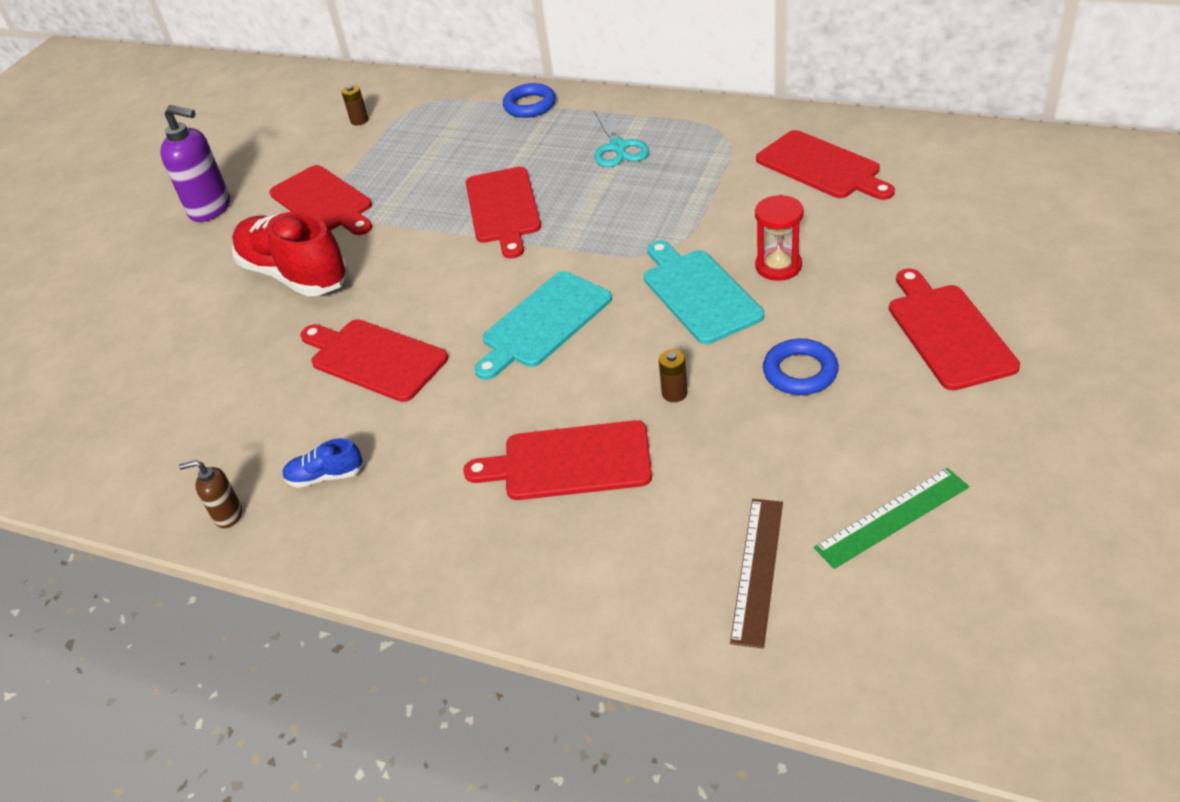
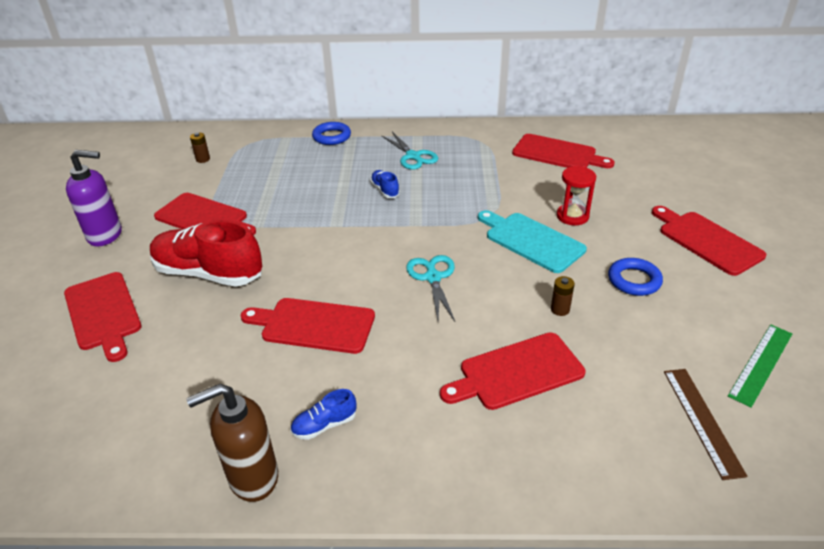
camera: 25 degrees left, 5 degrees down
brown soap dispenser [179,460,242,528] -> brown soap dispenser [186,384,278,502], size x1.91
red cutting board [466,167,541,259] -> red cutting board moved to [64,272,142,362]
turquoise cutting board [474,271,612,380] -> turquoise scissors [406,255,455,321]
none -> blue shoe [370,170,400,198]

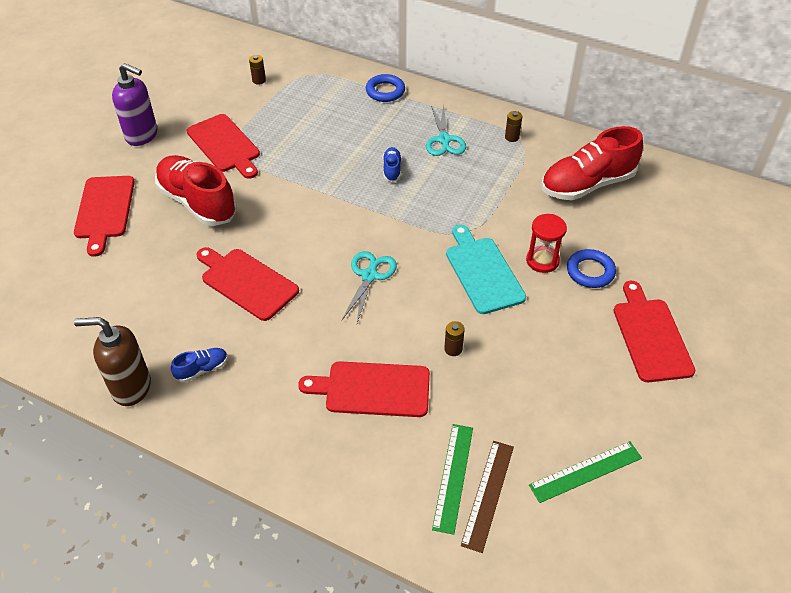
camera: 25 degrees right, 10 degrees up
blue shoe [290,389,356,440] -> blue shoe turned 150 degrees clockwise [171,348,228,382]
red cutting board [512,134,615,168] -> red shoe [541,126,643,200]
blue ring [608,258,663,296] -> blue ring moved to [567,249,616,288]
none -> green ruler [432,424,473,535]
none -> brown battery [505,111,522,142]

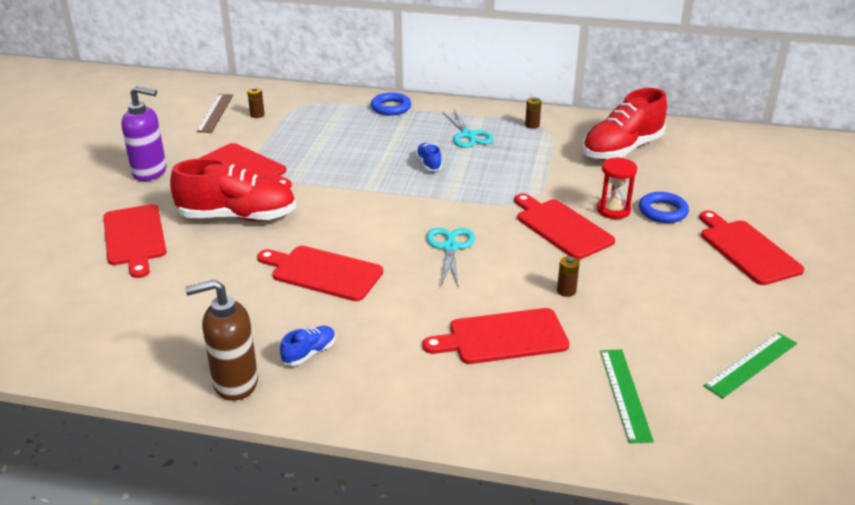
camera: 15 degrees left, 15 degrees down
red shoe [155,155,237,226] -> red shoe turned 150 degrees clockwise [170,158,296,221]
turquoise cutting board [446,225,526,314] -> red cutting board [514,193,615,259]
brown ruler [461,441,514,553] -> brown ruler moved to [196,94,233,133]

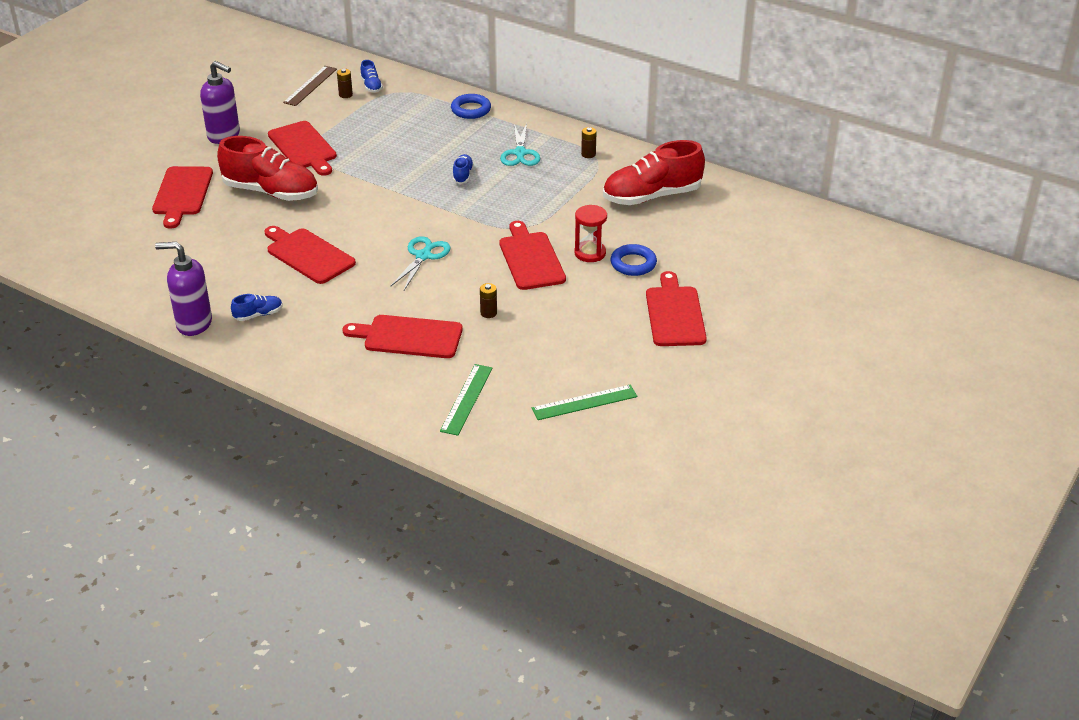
camera: 20 degrees right, 5 degrees up
brown soap dispenser [185,279,258,401] -> purple soap dispenser [155,242,212,336]
none -> blue shoe [360,60,383,93]

